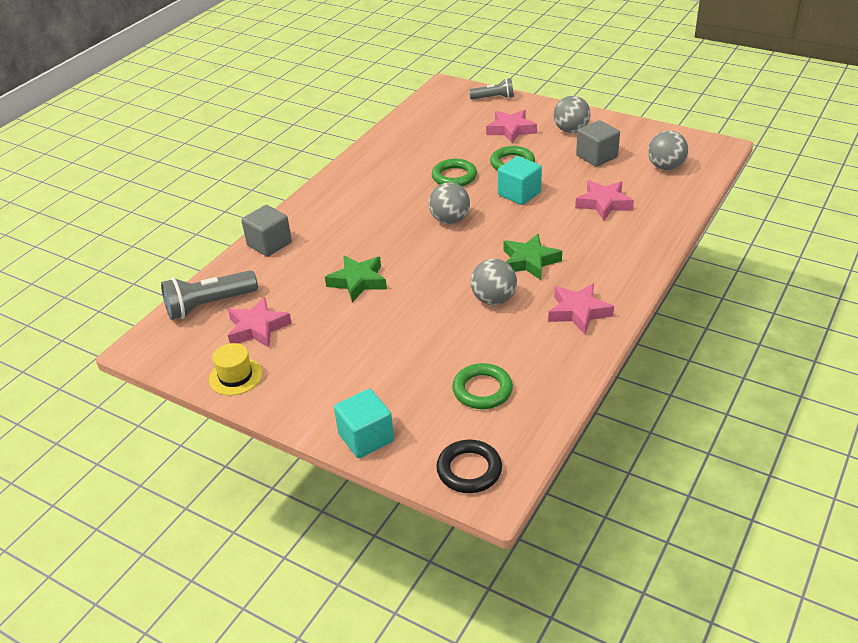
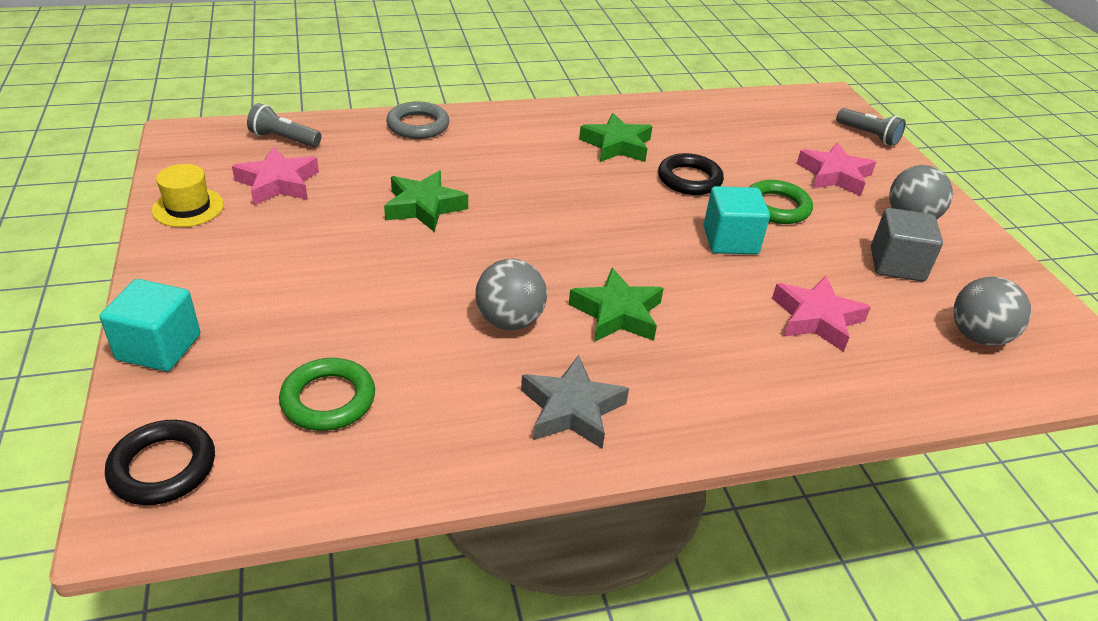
camera: 40 degrees right, 0 degrees up
grey flashlight [161,270,258,320] -> grey flashlight [247,103,321,147], size x0.63
grey cube [241,205,292,257] -> grey ring [386,101,450,139]
grey ball [429,182,470,224] -> none
green ring [432,159,477,186] -> black ring [658,153,724,195]
pink star [548,283,614,334] -> grey star [521,355,629,449]
none -> green star [579,113,653,162]

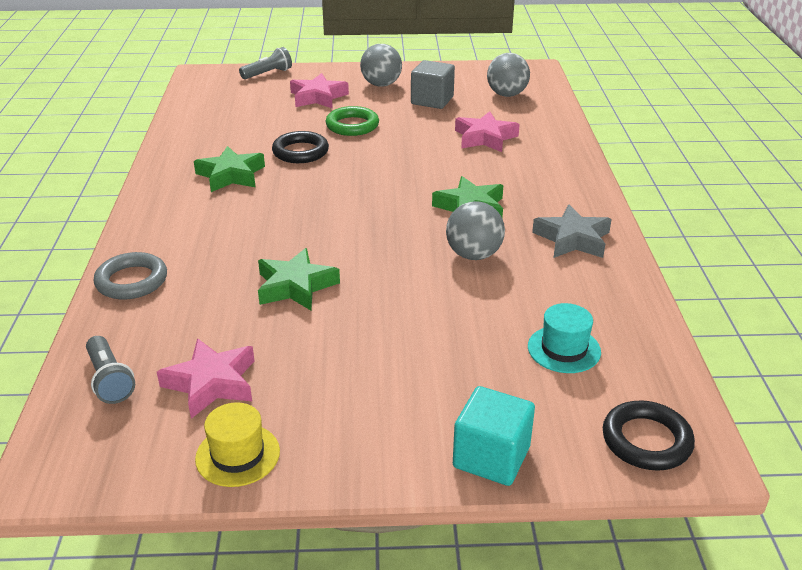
camera: 75 degrees left, 5 degrees down
grey flashlight [247,103,321,147] -> grey flashlight turned 60 degrees counterclockwise [86,336,135,404]
green ring [279,358,375,431] -> turquoise hat [528,303,601,373]
turquoise cube [703,186,770,255] -> none

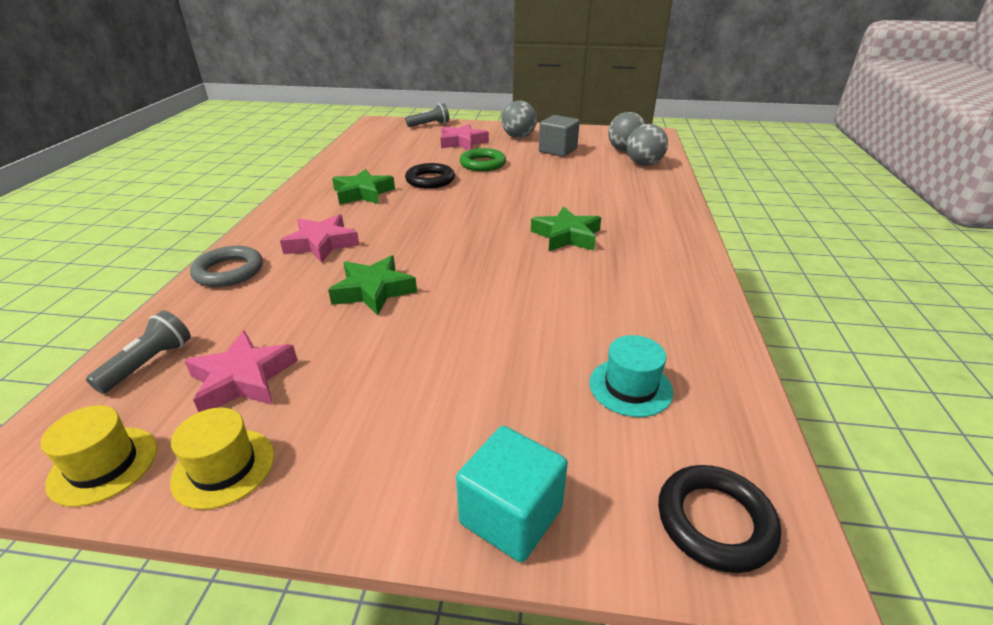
camera: 10 degrees right, 0 degrees up
grey flashlight [86,336,135,404] -> grey flashlight turned 135 degrees counterclockwise [86,310,191,394]
grey ball [446,201,505,260] -> grey ball moved to [627,124,668,166]
pink star [455,111,520,152] -> pink star moved to [280,214,359,263]
grey star [532,205,612,258] -> none
none -> yellow hat [41,405,157,507]

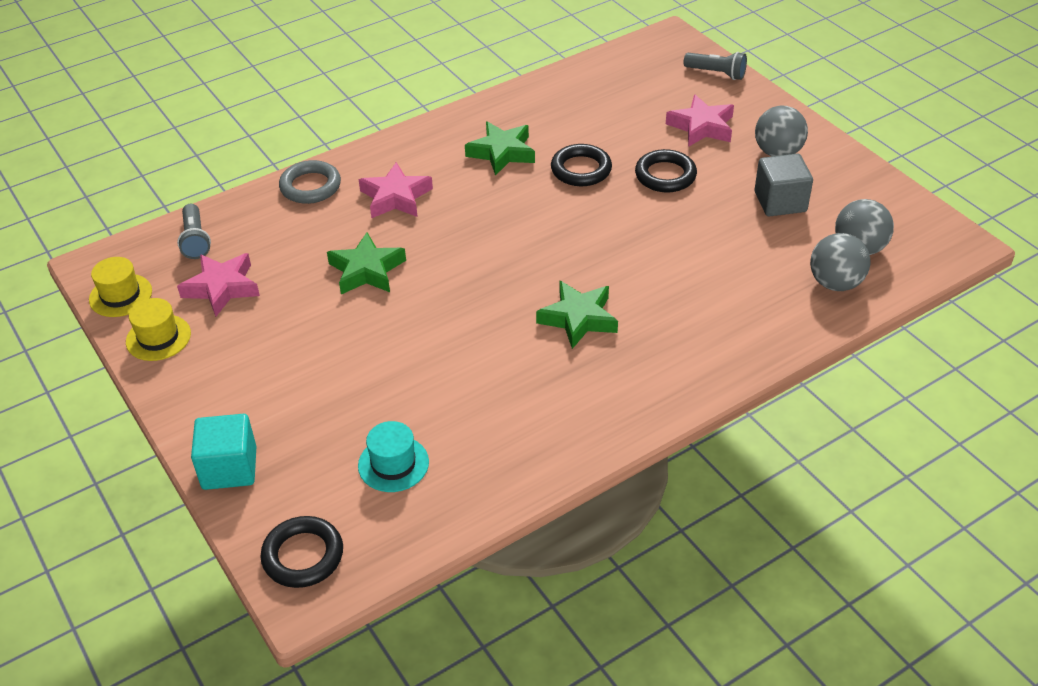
camera: 50 degrees right, 10 degrees up
grey flashlight [86,310,191,394] -> grey flashlight turned 90 degrees clockwise [177,204,211,259]
green ring [460,148,506,171] -> black ring [635,149,697,193]

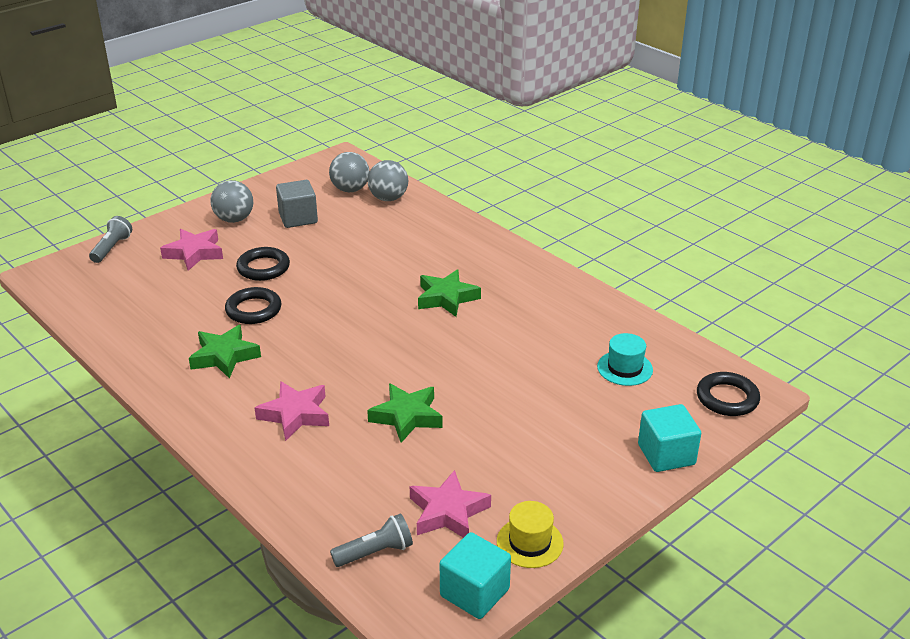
camera: 100 degrees left, 10 degrees down
yellow hat [89,257,152,317] -> turquoise cube [440,532,511,619]
grey ring [279,160,341,204] -> none

